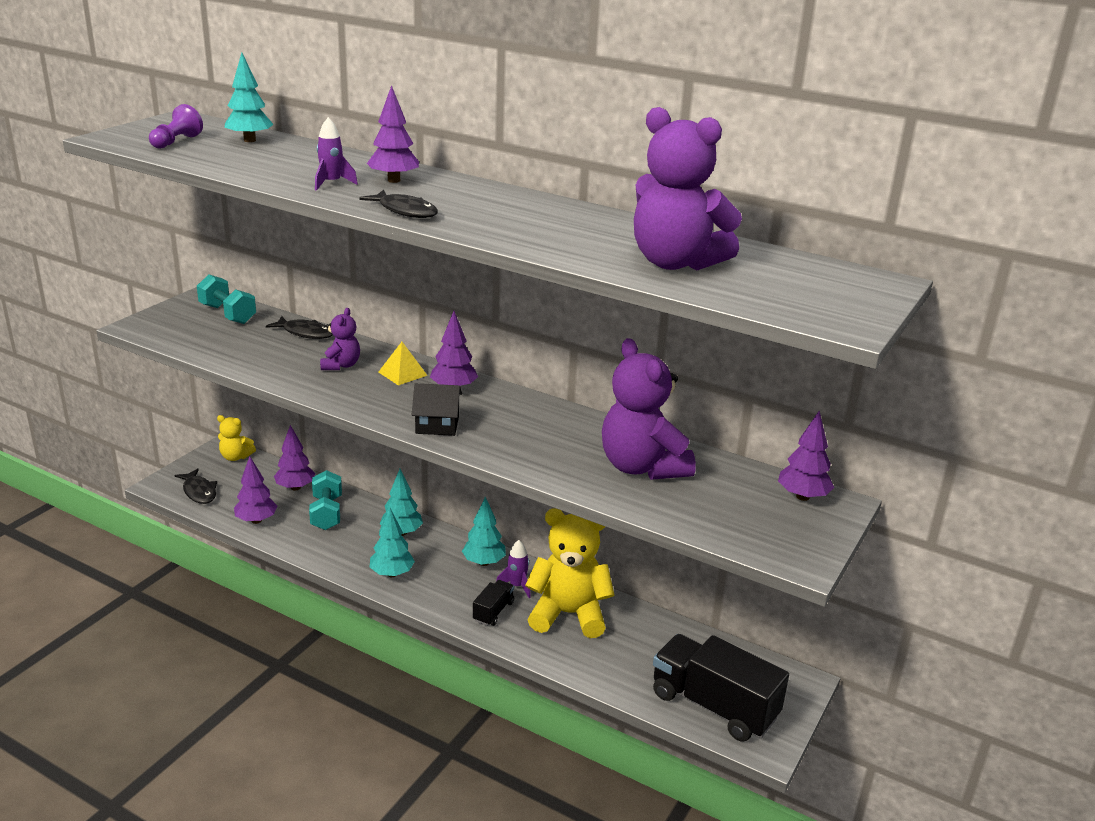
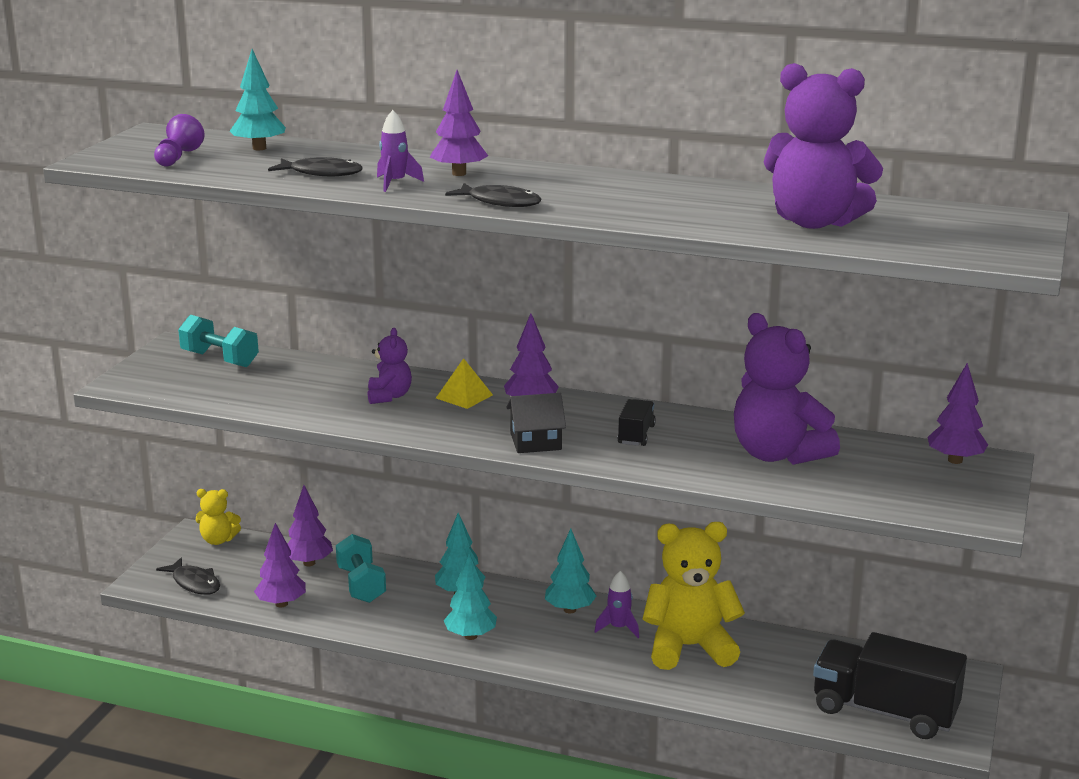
camera: 10 degrees left, 5 degrees down
black fish [266,316,333,339] -> black fish moved to [268,157,363,176]
black truck [473,580,514,626] -> black truck moved to [618,399,656,446]

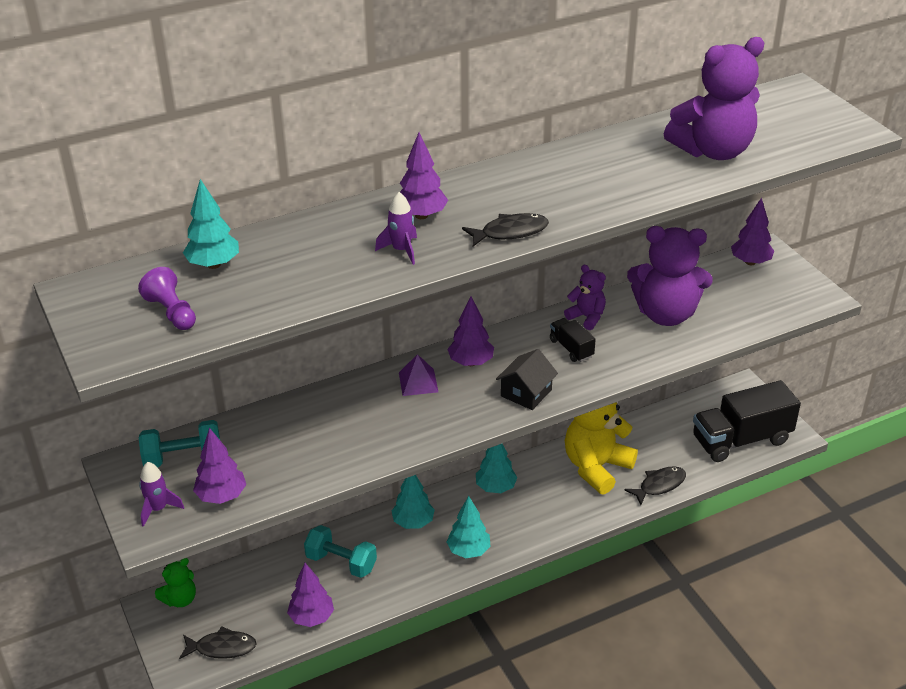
camera: 45 degrees left, 15 degrees up
yellow teddy bear [196,489,241,545] -> green teddy bear [155,558,196,607]
black fish [268,157,363,176] -> black fish moved to [625,466,686,505]
purple tree [287,485,333,566] -> purple tree moved to [193,428,246,504]
purple teddy bear [368,328,412,404] -> purple teddy bear moved to [564,265,606,330]
yellow pyramid [436,358,493,409] -> purple pyramid [399,354,438,396]
purple rocket [594,571,639,638] -> purple rocket moved to [139,462,184,527]

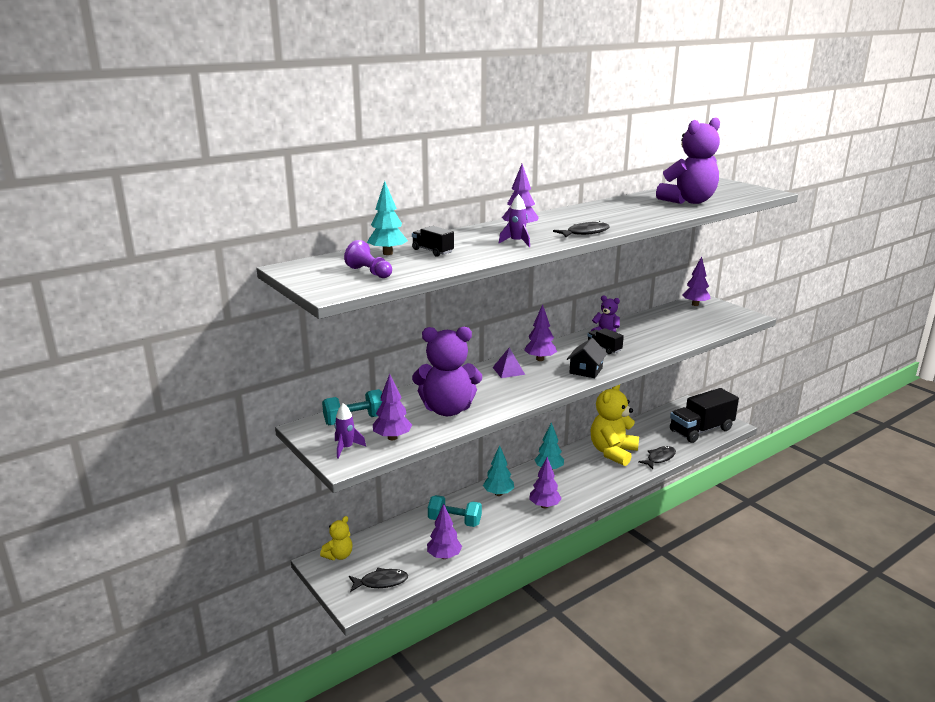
camera: 10 degrees left, 15 degrees down
green teddy bear [155,558,196,607] -> yellow teddy bear [320,516,353,560]
turquoise tree [447,496,490,558] -> purple tree [529,457,562,508]
purple teddy bear [627,226,713,326] -> purple teddy bear moved to [412,327,482,416]
none -> black truck [412,226,454,257]

